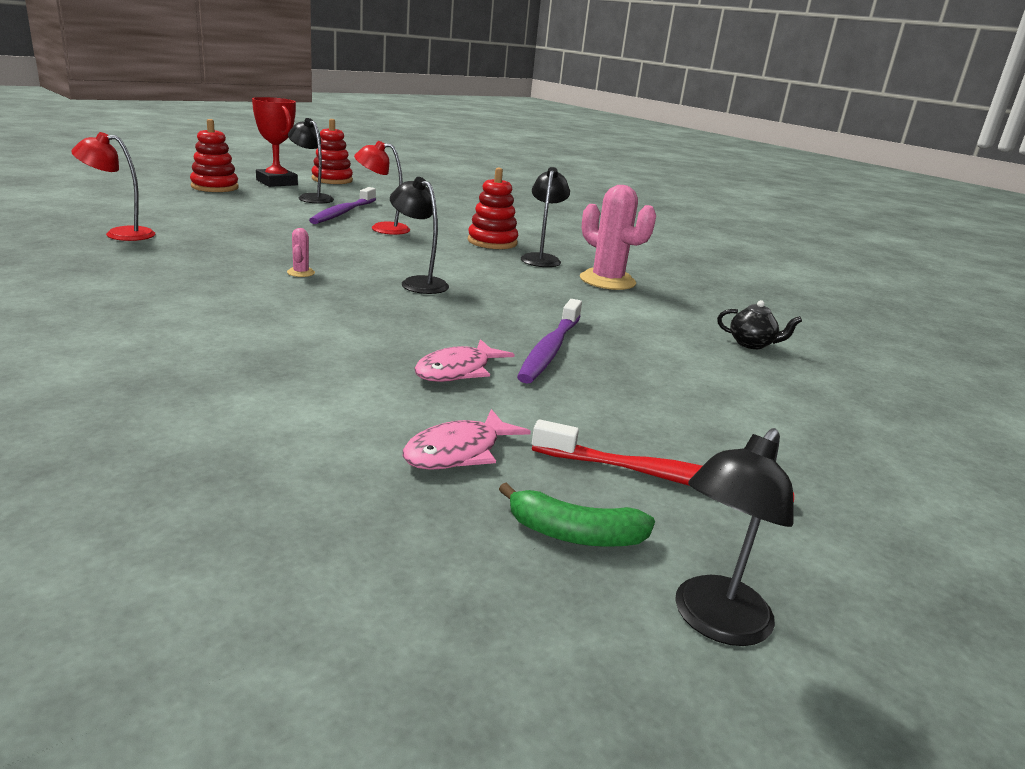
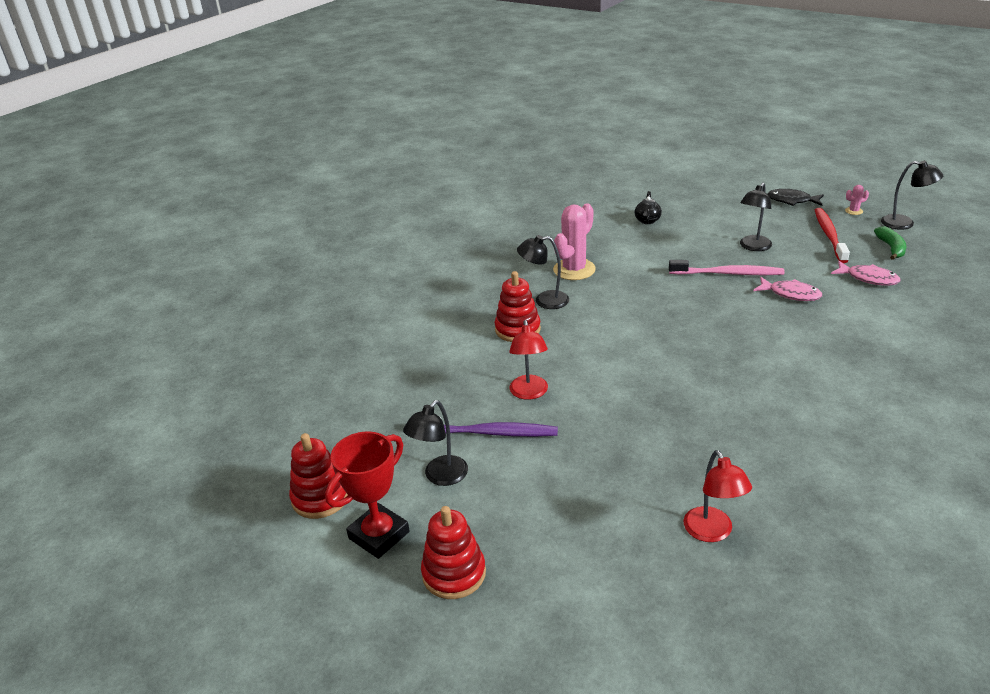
camera: 95 degrees left, 10 degrees up
pink cactus [287,228,315,277] -> pink cactus moved to [845,185,869,215]
black lamp [390,177,449,294] -> black lamp moved to [740,183,772,251]
purple toothbrush [517,299,582,384] -> pink toothbrush [669,260,785,275]
none -> black fish [767,189,824,206]

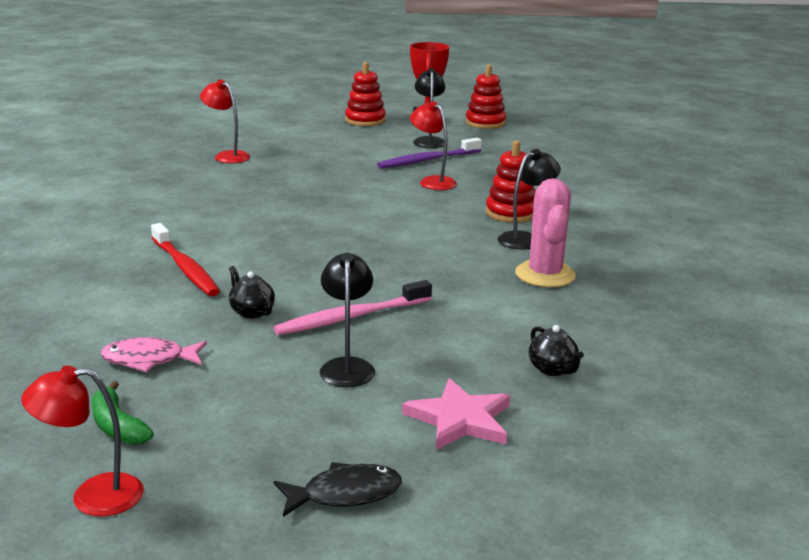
camera: 140 degrees right, 10 degrees down
pink fish [753,277,822,301] -> black teapot [229,266,275,318]
red toothbrush [815,208,850,263] -> red toothbrush moved to [151,223,220,296]
pink cactus [845,185,869,215] -> none
black lamp [881,161,943,230] -> red lamp [21,366,144,516]
none -> pink star [402,378,510,450]

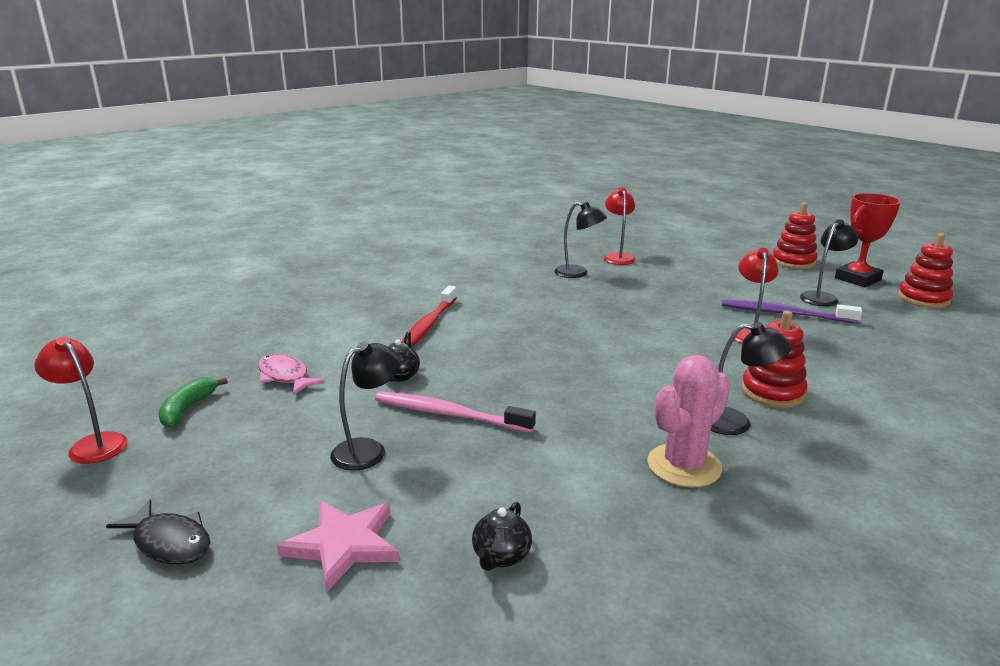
camera: 50 degrees right, 0 degrees up
none -> black lamp [554,202,607,278]

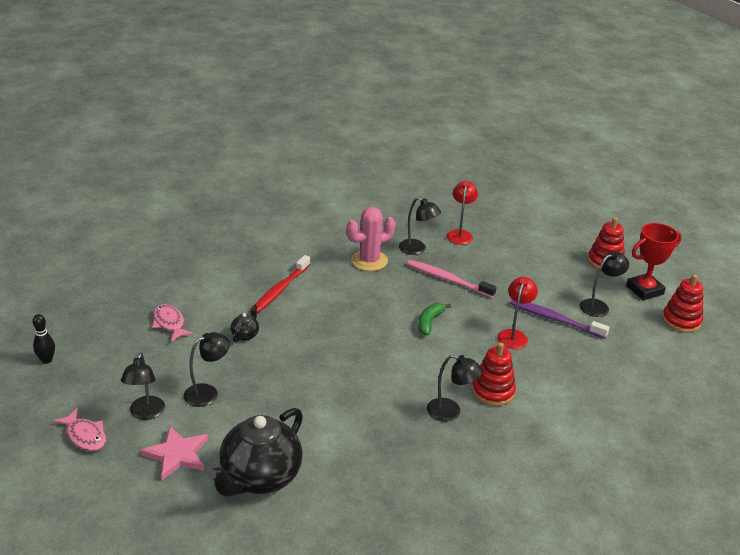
camera: 10 degrees right, 10 degrees up
red lamp [34,336,128,464] -> black bowling pin [32,314,55,364]
black fish [106,499,211,564] -> pink fish [53,408,106,451]
green banana [158,377,228,427] -> green banana moved to [418,303,451,335]
pink toothbrush [375,392,536,433] -> pink toothbrush moved to [407,260,497,298]
black teapot [472,502,532,571] -> black teapot [208,408,303,497], size x2.41
pink cactus [648,355,730,488] -> pink cactus moved to [347,207,396,271]
none -> black lamp [121,352,165,420]

